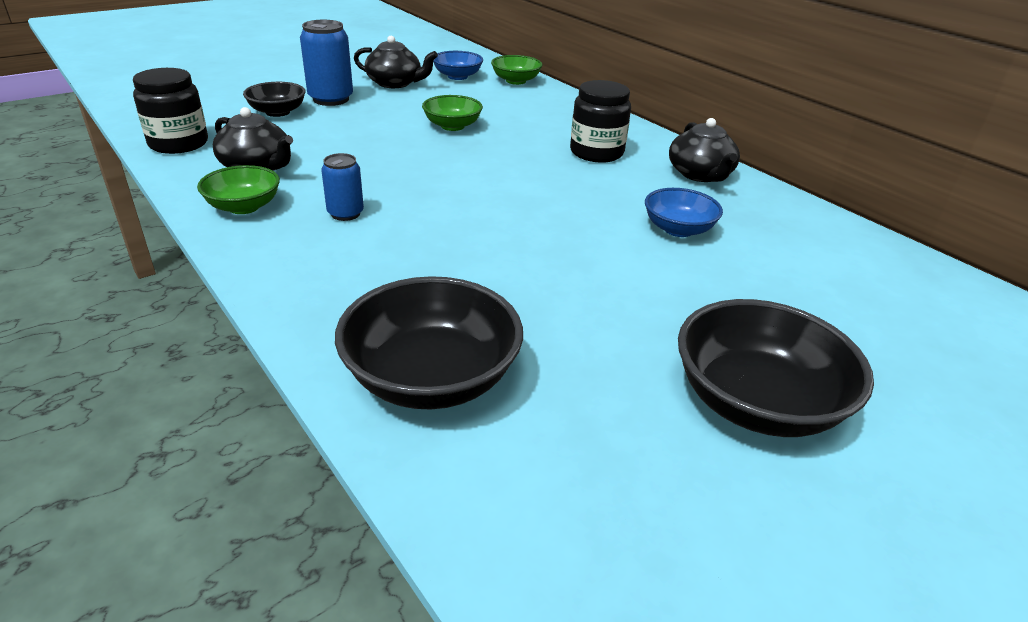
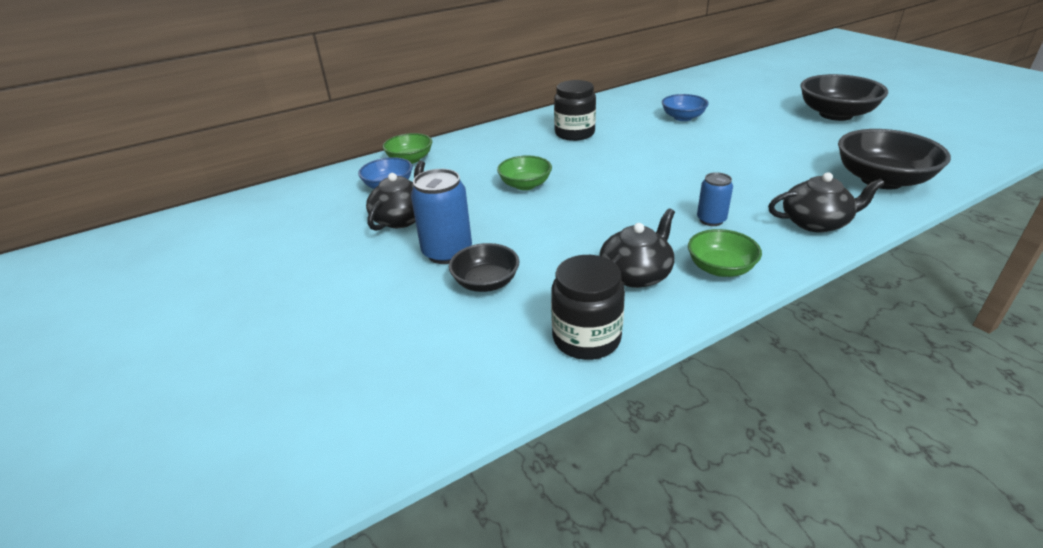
camera: 80 degrees left, 0 degrees up
black teapot [669,118,740,182] -> black teapot moved to [768,172,885,233]

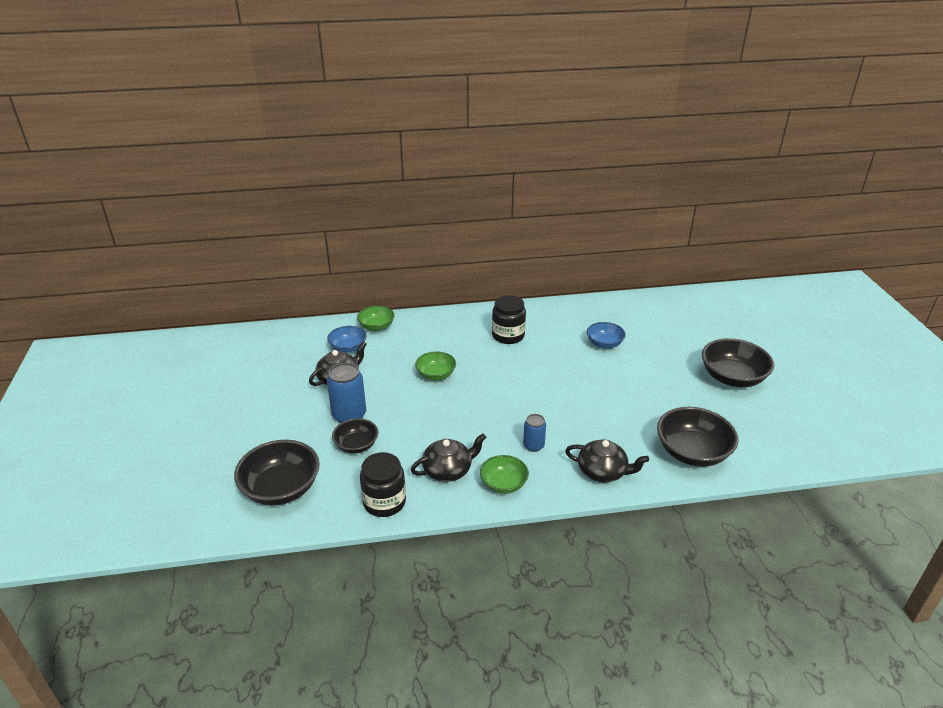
camera: 20 degrees right, 0 degrees up
none -> black bowl [234,440,320,505]

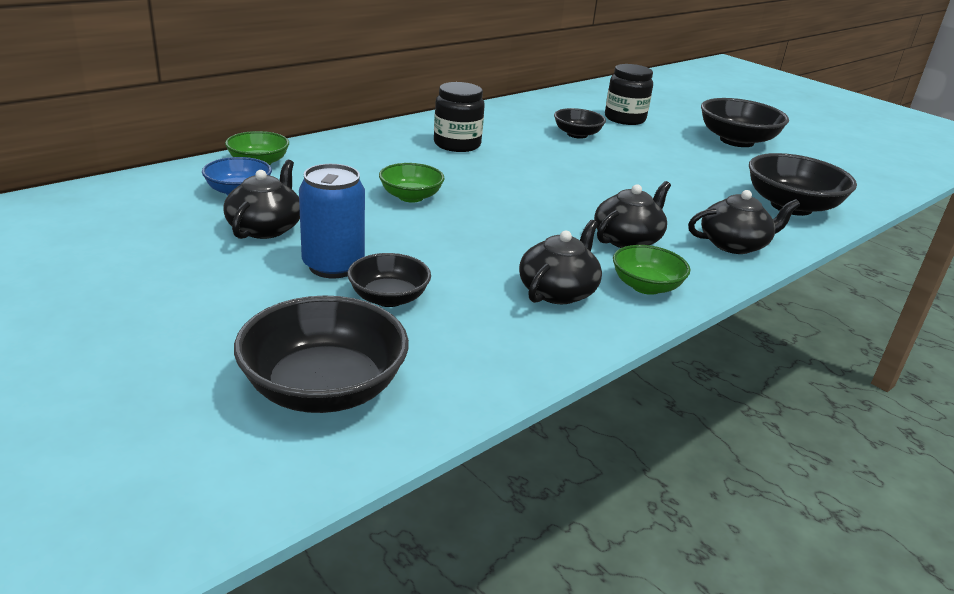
camera: 35 degrees left, 5 degrees down
black jar [360,452,406,517] -> black jar moved to [605,64,653,125]
blue can [523,414,546,452] -> black teapot [594,181,671,248]
blue bowl [587,322,626,349] -> black bowl [554,108,606,139]

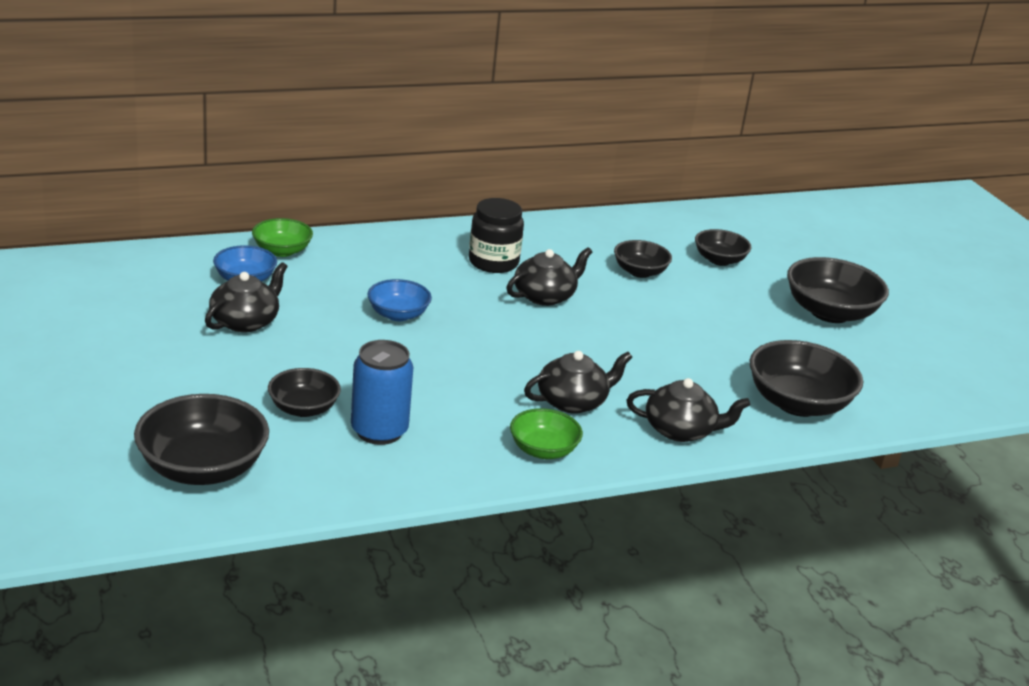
camera: 20 degrees right, 0 degrees up
blue can [299,164,365,278] -> blue can moved to [351,340,413,445]
green bowl [379,163,445,203] -> blue bowl [367,279,432,321]
black teapot [519,220,602,304] -> black teapot moved to [506,247,592,306]
black jar [605,64,653,125] -> black bowl [695,229,751,266]

